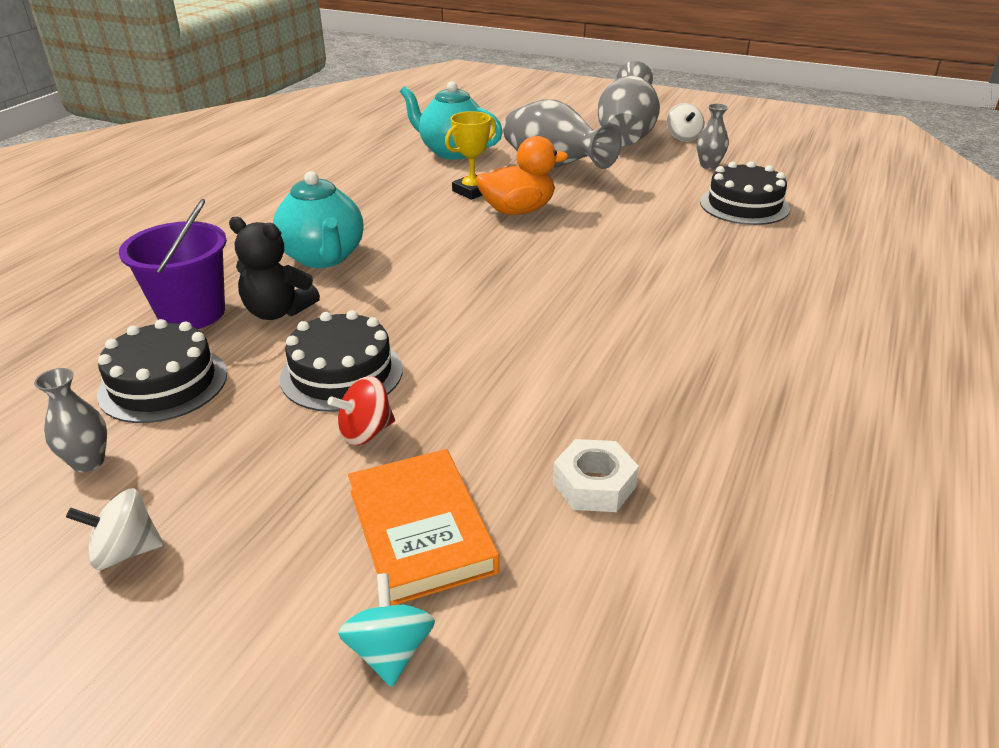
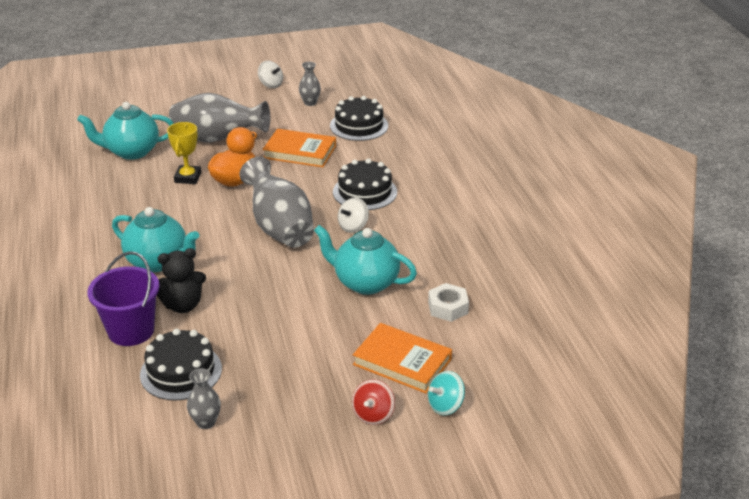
camera: 40 degrees left, 0 degrees up
white spinning top [66,488,164,570] -> white spinning top moved to [338,198,369,233]
black cake [280,310,403,412] -> black cake moved to [333,158,397,210]
red spinning top [327,376,395,446] -> red spinning top moved to [352,379,395,425]
turquoise spinning top [338,573,435,687] -> turquoise spinning top turned 75 degrees counterclockwise [428,371,465,415]
grey vase [598,61,660,146] -> grey vase moved to [239,157,314,248]
none -> orange book [263,129,336,167]
none -> turquoise teapot [314,225,417,295]

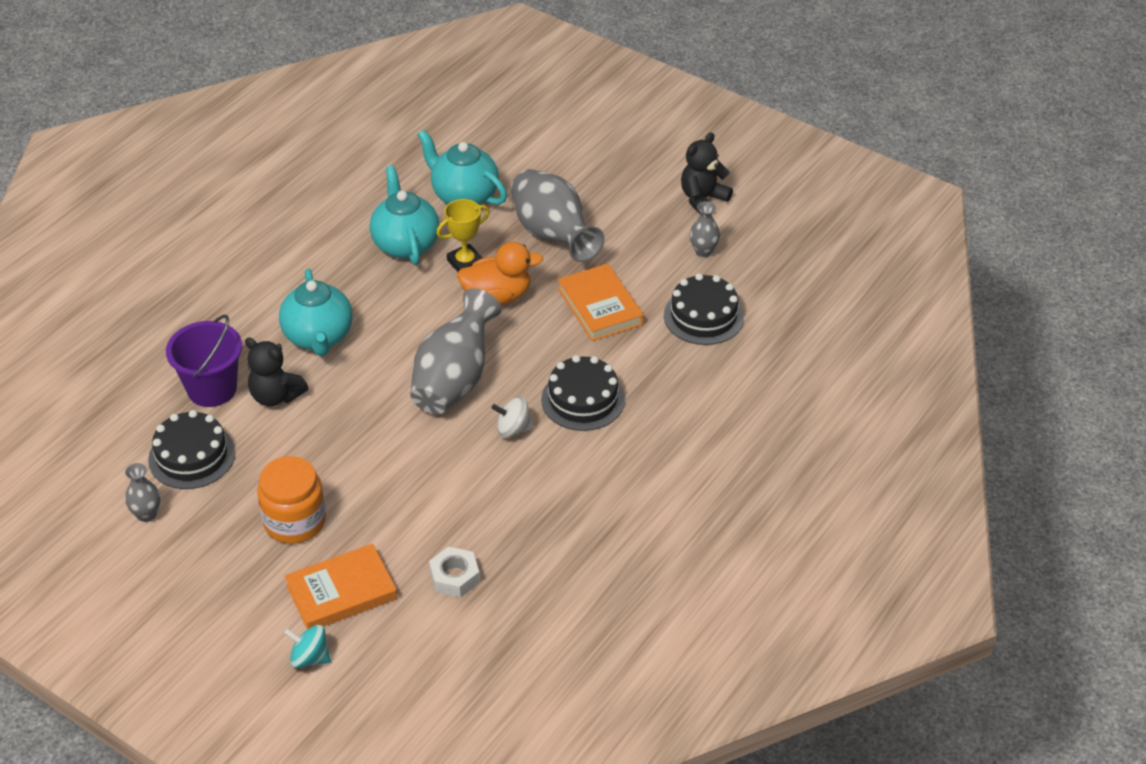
camera: 50 degrees right, 10 degrees up
white spinning top [258,61,283,88] -> black teddy bear [681,133,733,213]
turquoise teapot [314,225,417,295] -> turquoise teapot moved to [370,166,440,265]
red spinning top [352,379,395,425] -> none
orange book [353,323,452,393] -> orange book turned 75 degrees clockwise [285,544,397,629]
none -> orange jar [257,456,326,544]

